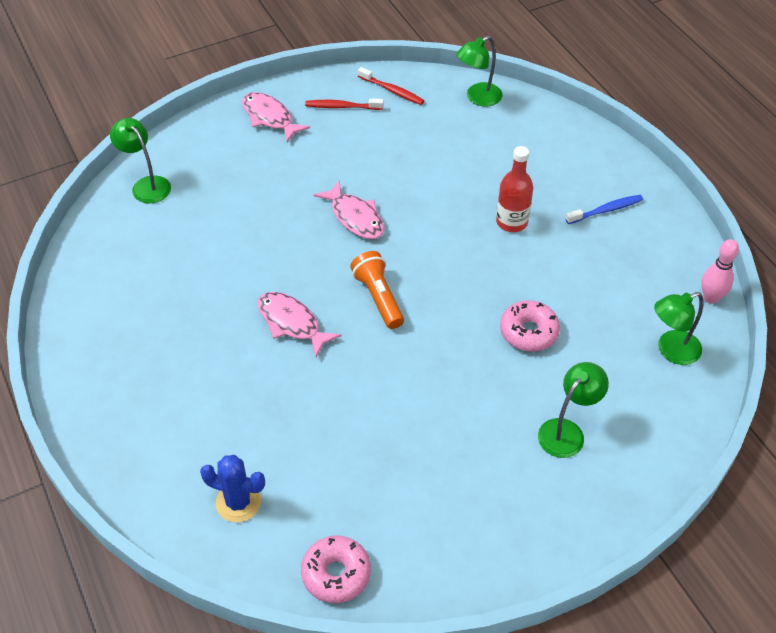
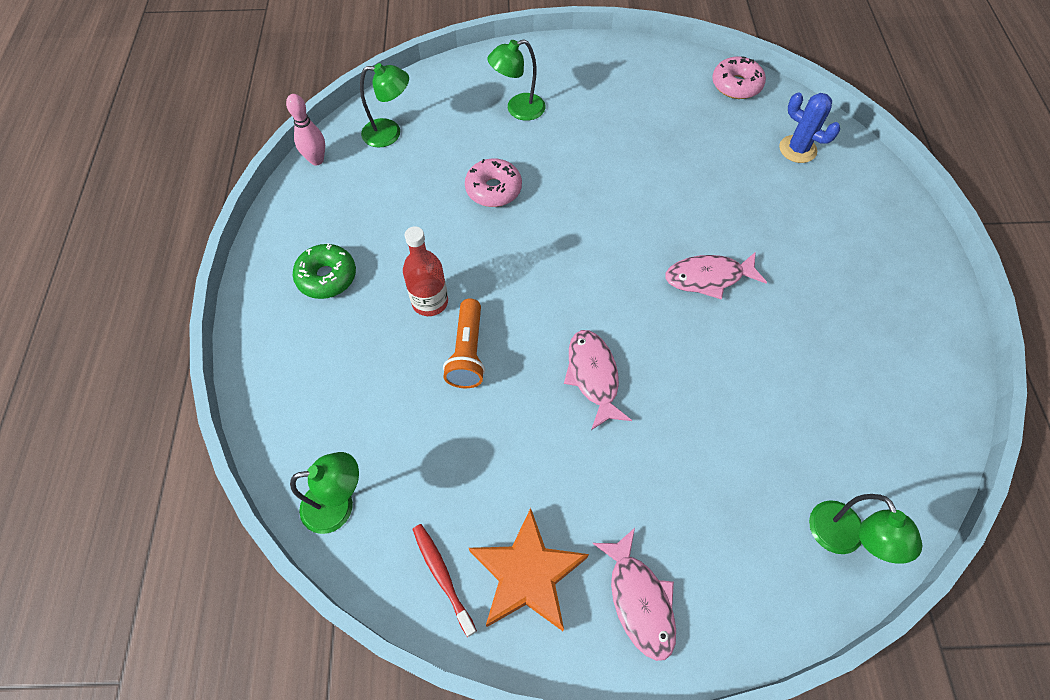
camera: 155 degrees left, 10 degrees up
pink fish [258,292,341,357] -> pink fish turned 105 degrees clockwise [665,252,767,300]
red toothbrush [305,98,384,110] -> orange star [469,508,589,631]
orange flashlight [350,251,404,329] -> orange flashlight moved to [443,299,485,388]
blue toothbrush [566,195,643,224] -> green donut [293,243,356,299]

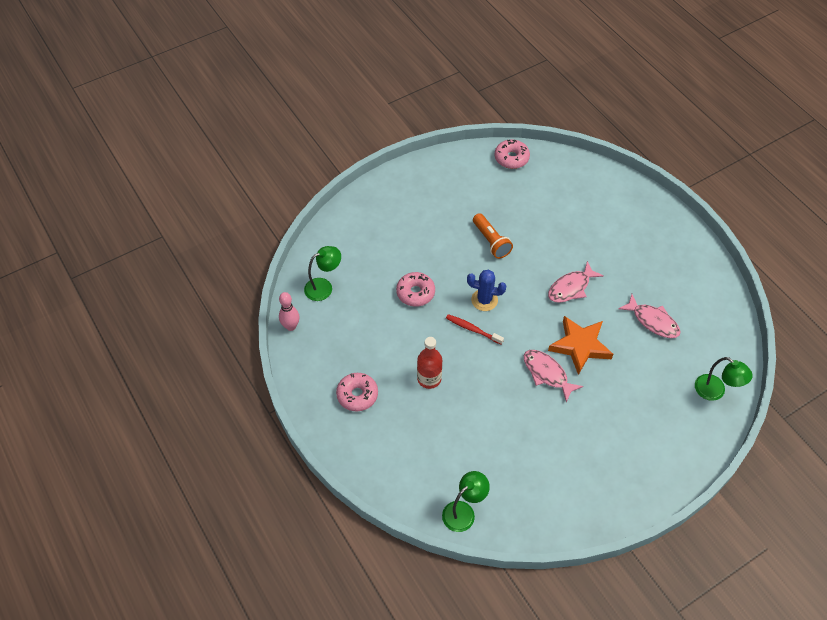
camera: 30 degrees left, 5 degrees down
green donut [293,243,356,299] -> pink donut [336,373,378,411]
red toothbrush [412,524,477,637] -> red toothbrush moved to [446,314,504,344]
orange flashlight [443,299,485,388] -> orange flashlight moved to [473,213,513,259]
orange star [469,508,589,631] -> orange star moved to [548,316,613,375]
green lamp [487,39,545,121] -> none
pink fish [592,528,676,661] -> pink fish moved to [618,294,681,338]
blue cactus [779,92,840,163] -> blue cactus moved to [467,269,506,311]

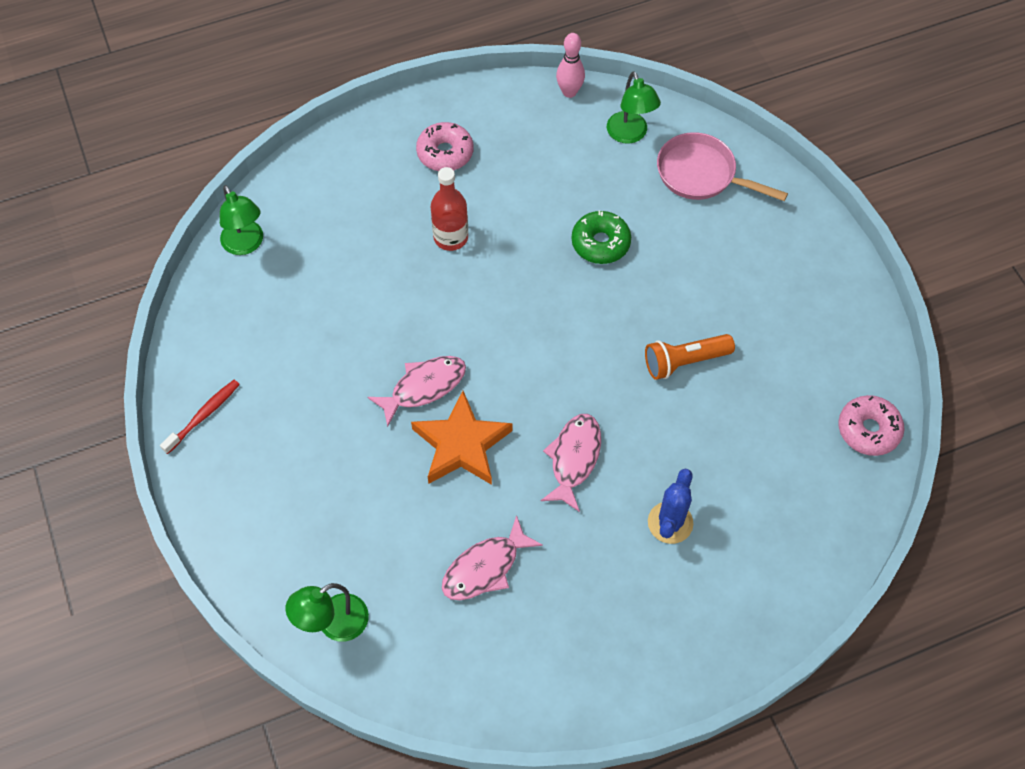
camera: 100 degrees right, 5 degrees up
pink donut [396,272,435,307] -> green donut [571,211,631,264]
red toothbrush [446,314,504,344] -> red toothbrush moved to [160,380,240,454]
blue cactus [467,269,506,311] -> blue cactus moved to [648,469,693,544]
pink fish [548,261,603,303] -> pink fish turned 45 degrees clockwise [541,414,601,512]
none -> pink pan [657,132,788,201]

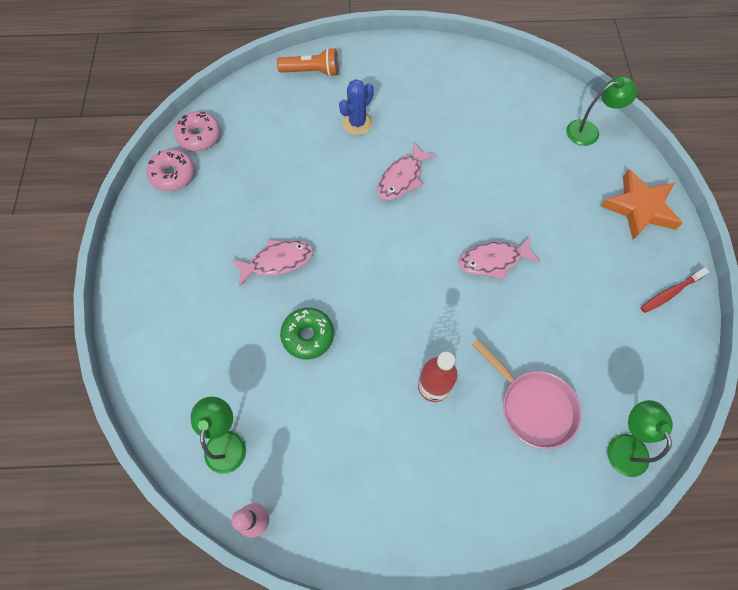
camera: 160 degrees left, 5 degrees up
orange star [411,391,513,485] -> orange star moved to [601,169,683,240]
pink donut [416,122,473,171] -> pink donut moved to [146,149,195,191]
pink fish [442,515,543,600] -> pink fish moved to [231,239,313,287]
orange flashlight [645,334,735,380] -> orange flashlight moved to [277,48,338,77]
pink pan [657,132,788,201] -> pink pan moved to [472,339,582,449]

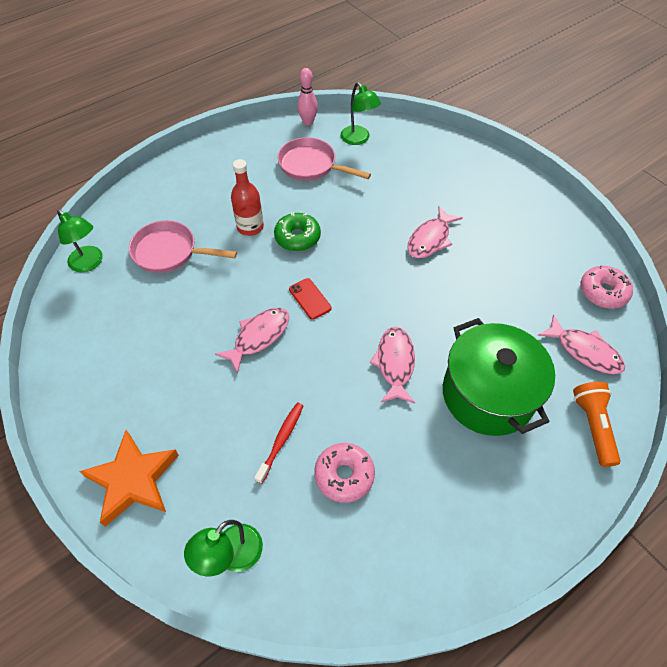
camera: 145 degrees right, 10 degrees down
pink donut [146,149,195,191] -> pink donut moved to [314,443,375,503]
orange flashlight [277,48,338,77] -> orange flashlight turned 120 degrees clockwise [573,382,620,467]
green donut [280,308,334,360] -> green donut moved to [274,212,321,251]
blue cactus [339,79,374,135] -> green pot [443,318,555,436]
red toothbrush [641,267,709,313] -> red toothbrush moved to [254,402,303,484]
none -> pink pan [277,137,371,181]
none -> red phone [289,278,332,320]
none -> pink fish [538,315,625,374]

